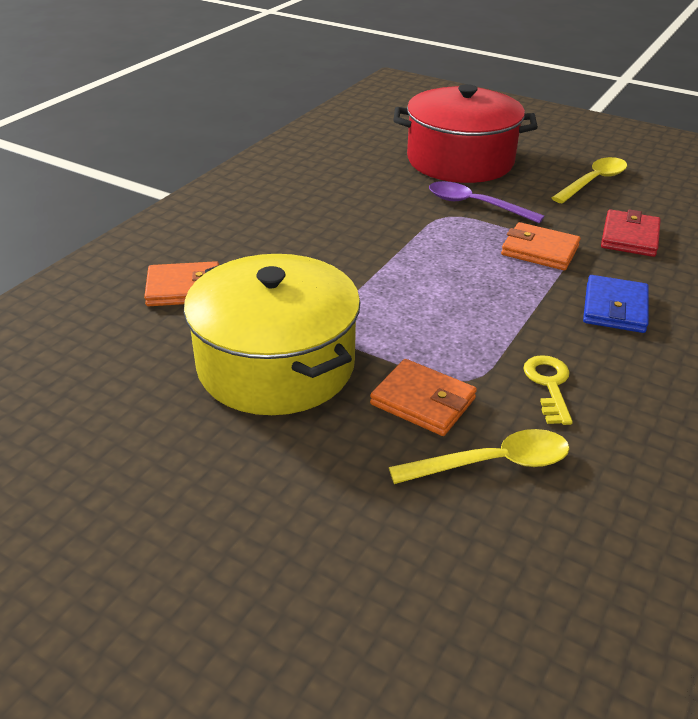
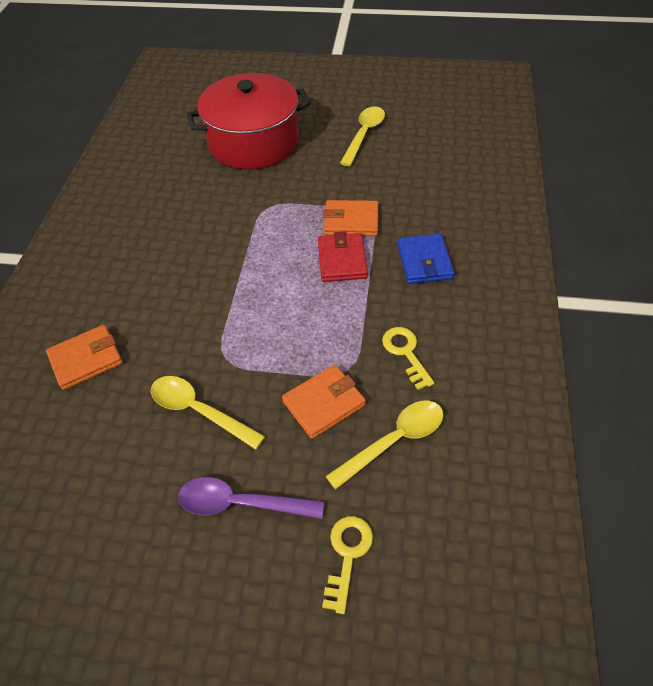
camera: 20 degrees left, 15 degrees up
yellow pot [184,254,361,415] -> yellow spoon [151,376,265,450]
orange wallet [370,359,477,436] -> orange wallet turned 45 degrees counterclockwise [282,365,366,439]
purple spoon [429,181,544,223] -> purple spoon moved to [178,477,324,519]
red wallet [601,209,661,257] -> red wallet moved to [318,231,368,282]
none -> yellow key [322,516,373,614]

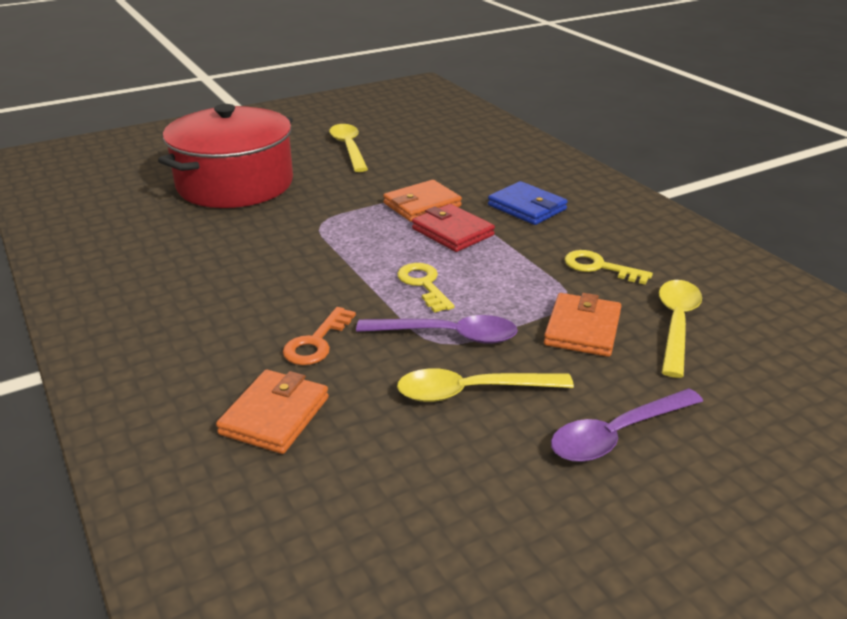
camera: 40 degrees left, 20 degrees down
yellow key [322,516,373,614] -> yellow key moved to [397,263,455,313]
none -> orange key [283,307,356,365]
none -> purple spoon [356,315,518,344]

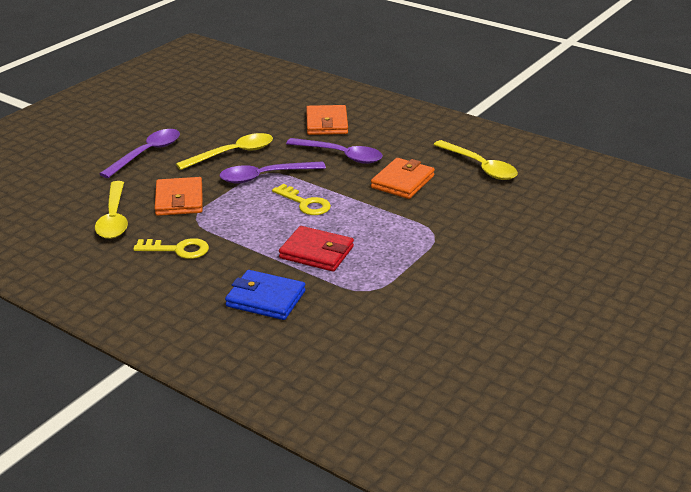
camera: 155 degrees right, 0 degrees up
red pot [158,104,293,208] -> none
orange key [283,307,356,365] -> purple spoon [286,138,383,164]
yellow spoon [329,124,368,172] -> yellow spoon moved to [433,140,518,180]
orange wallet [383,180,462,222] -> orange wallet moved to [371,158,435,199]

